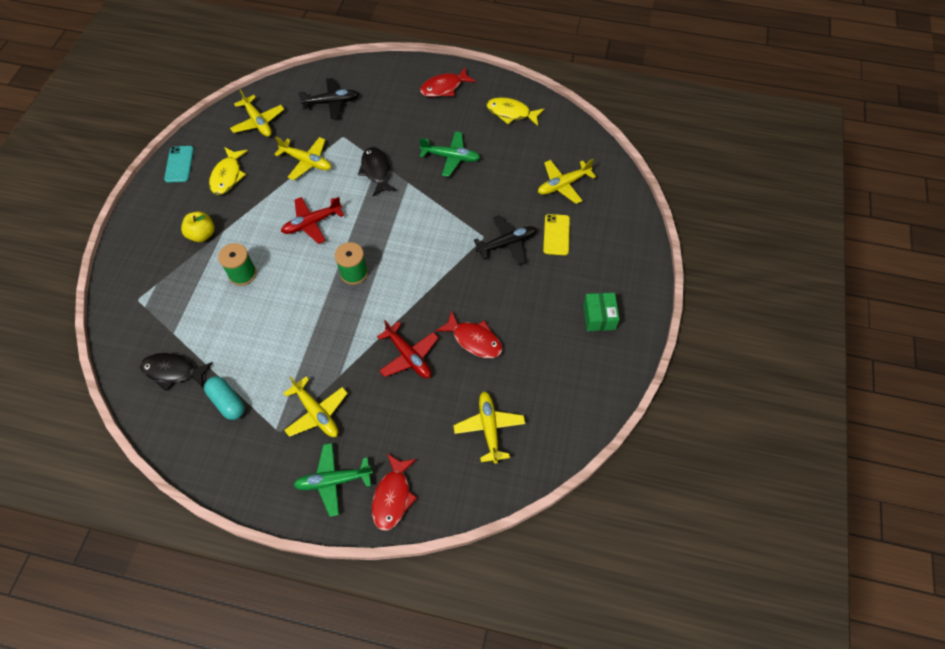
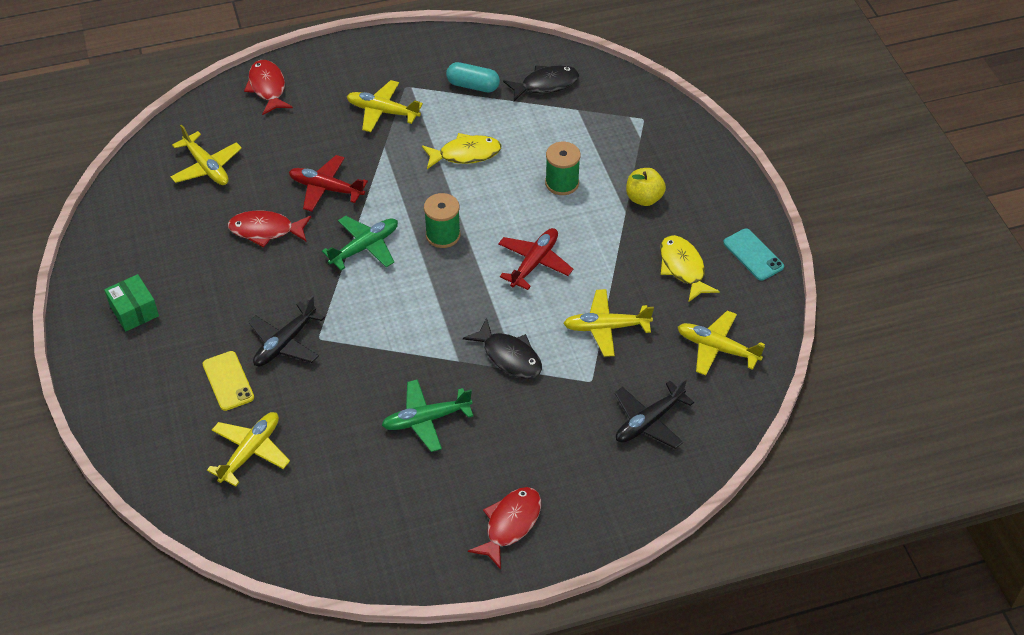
camera: 150 degrees right, 10 degrees down
green plane [293,443,373,517] -> green plane moved to [322,216,398,270]
yellow fish [486,97,544,126] -> yellow fish moved to [422,133,501,169]

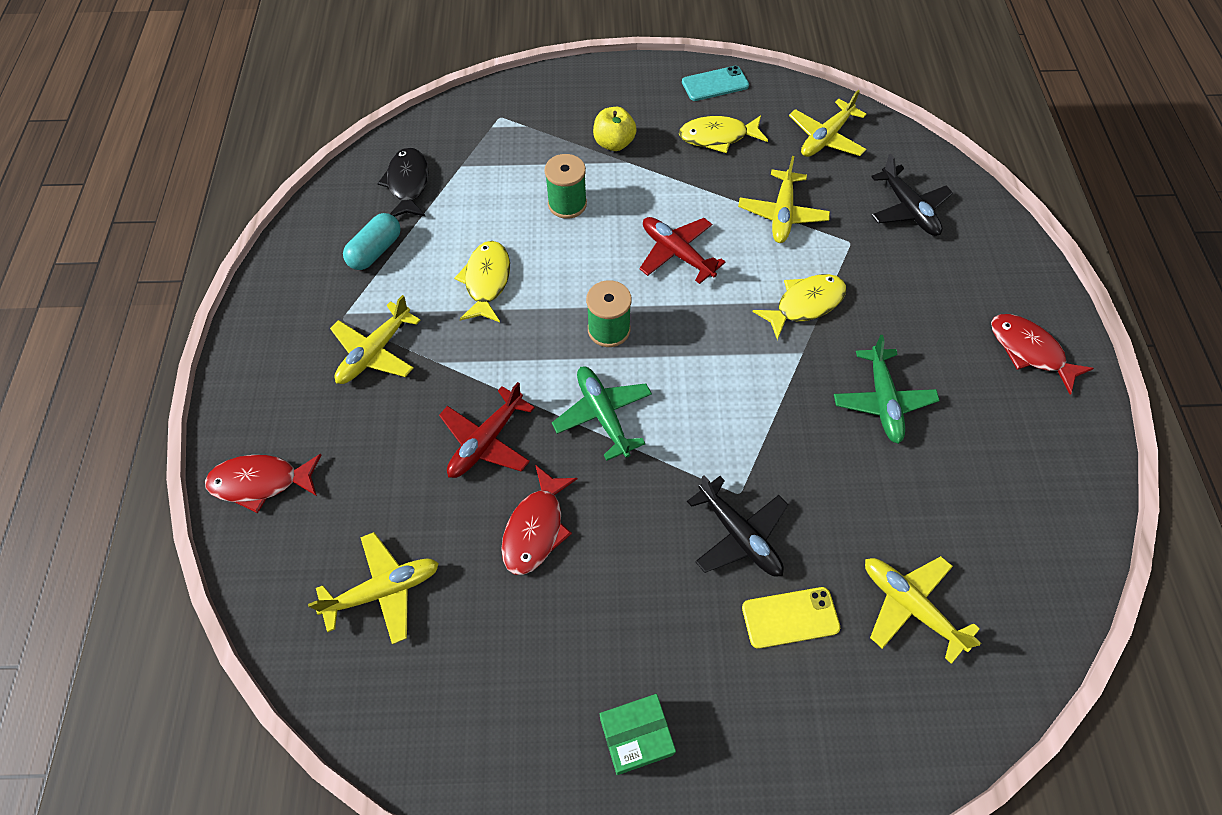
camera: 75 degrees left, 10 degrees up
black fish [463,318,542,379] -> yellow fish [752,274,846,340]

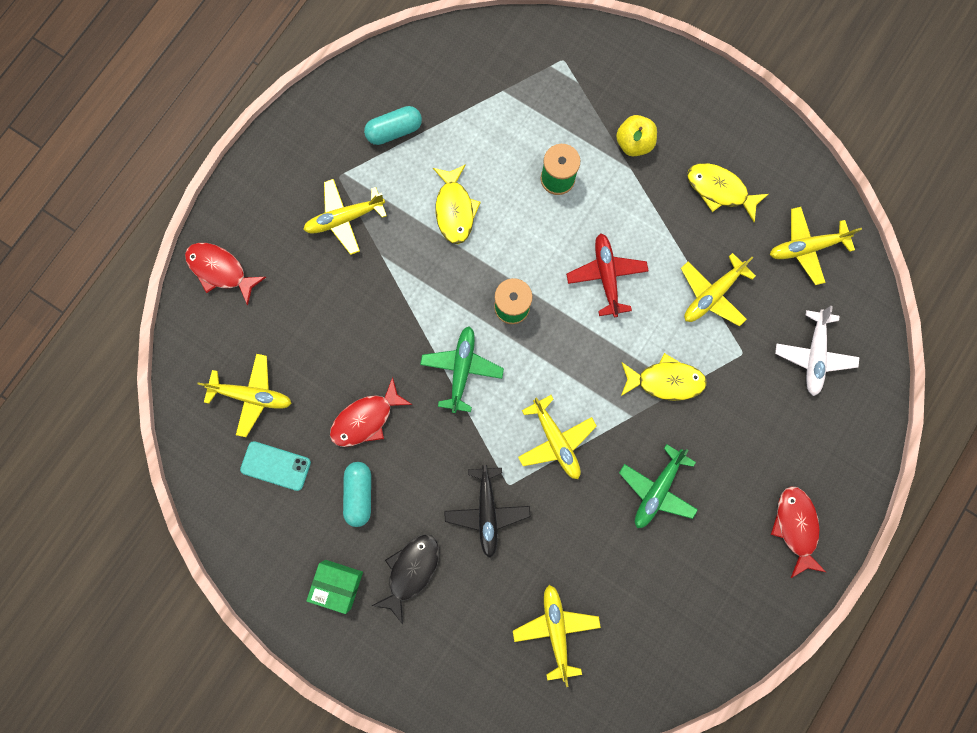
camera: 35 degrees right, 20 degrees up
black fish [377,147,429,217] -> black fish moved to [372,534,439,625]
red plane [439,382,535,478] -> none
yellow fish [454,241,510,322] -> yellow fish turned 135 degrees clockwise [433,164,481,244]
turquoise phone [682,66,749,101] -> turquoise phone moved to [240,441,311,491]
yellow phone [742,587,840,648] -> none
black plane [871,154,953,236] -> white plane [775,306,860,396]
none -> turquoise capsule [343,462,371,527]
none -> yellow plane [518,395,597,479]

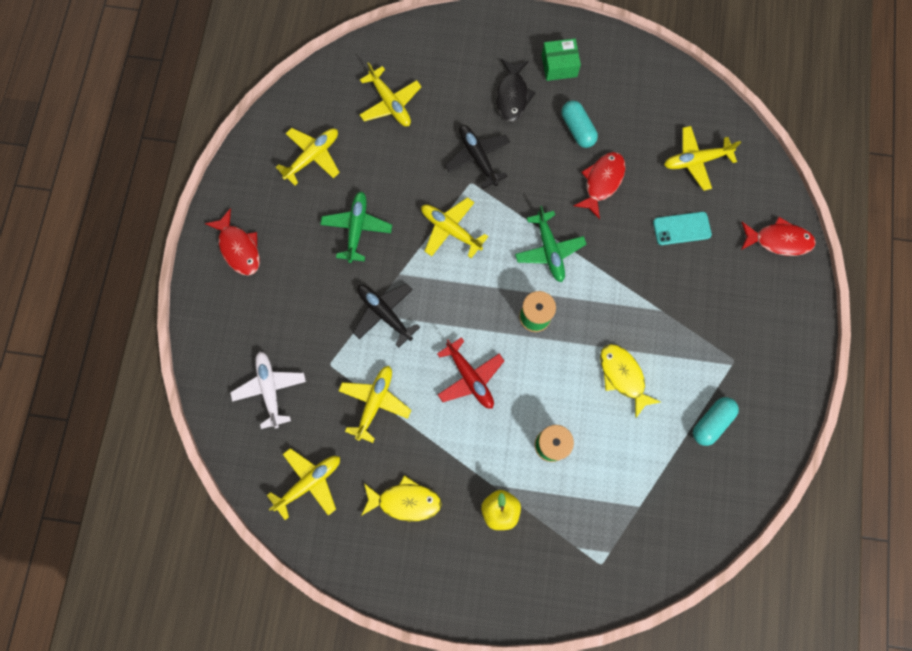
camera: 155 degrees right, 5 degrees down
turquoise phone [240,441,311,491] -> turquoise phone moved to [653,212,712,245]
yellow plane [303,179,387,255] -> yellow plane moved to [276,128,340,185]
yellow fish [621,353,707,401] -> black plane [353,283,420,347]

